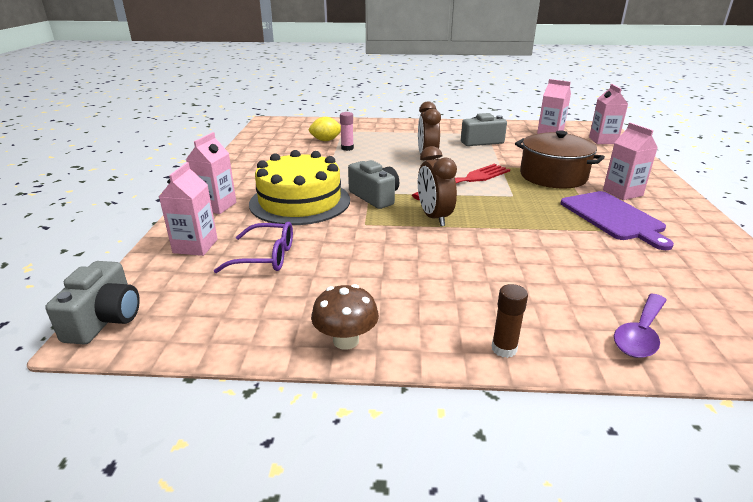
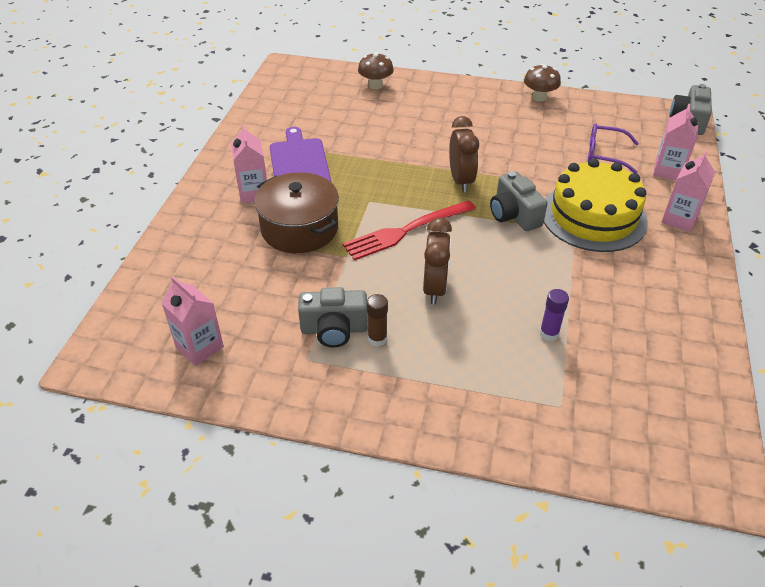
camera: 170 degrees left, 15 degrees up
yellow lemon [309,117,341,141] -> none
pink glue stick [340,112,354,151] -> purple glue stick [540,289,569,341]
brown glue stick [492,284,528,358] -> brown glue stick moved to [367,294,388,346]
pink carton [589,84,628,144] -> none
purple spoon [614,293,667,358] -> brown mushroom [358,52,394,89]

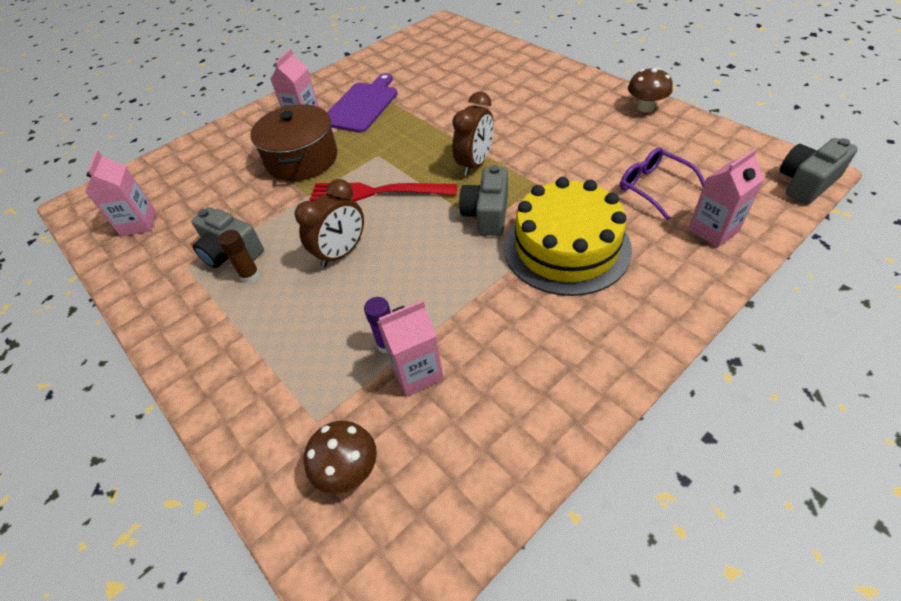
camera: 40 degrees right, 5 degrees up
brown mushroom [358,52,394,89] -> brown mushroom moved to [304,421,377,494]
pink carton [661,150,716,232] -> pink carton moved to [377,300,444,397]

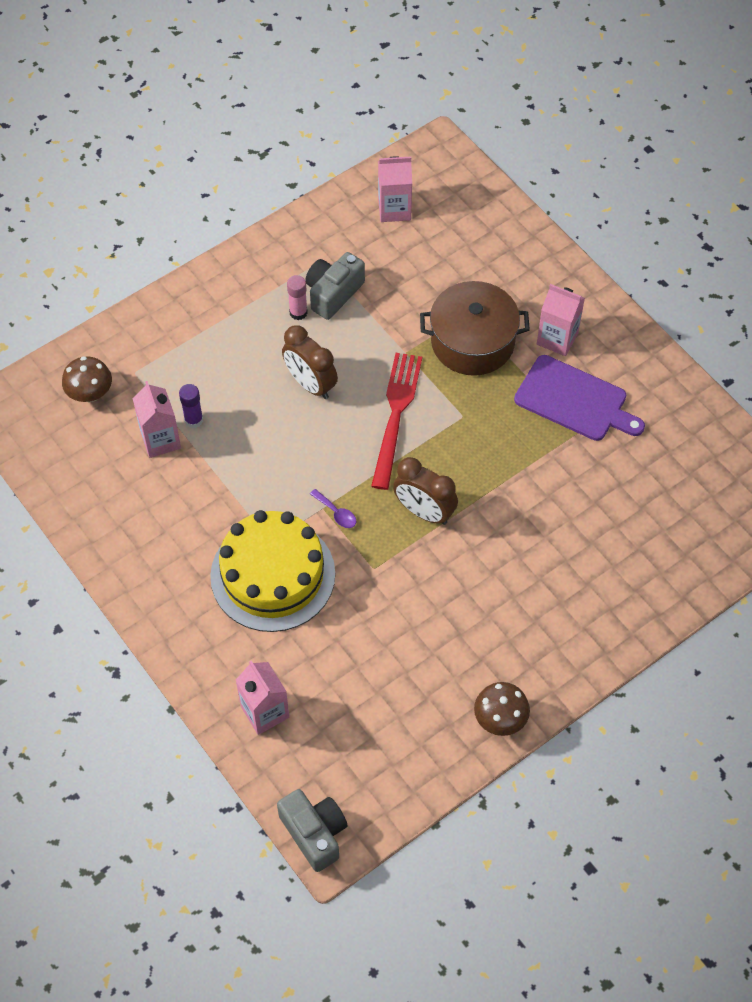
camera: 90 degrees right, 10 degrees up
brown glue stick [218,230,260,283] -> pink glue stick [287,275,308,320]
grey camera [459,165,508,236] -> purple spoon [310,489,357,528]
purple glasses [620,147,705,220] -> none

